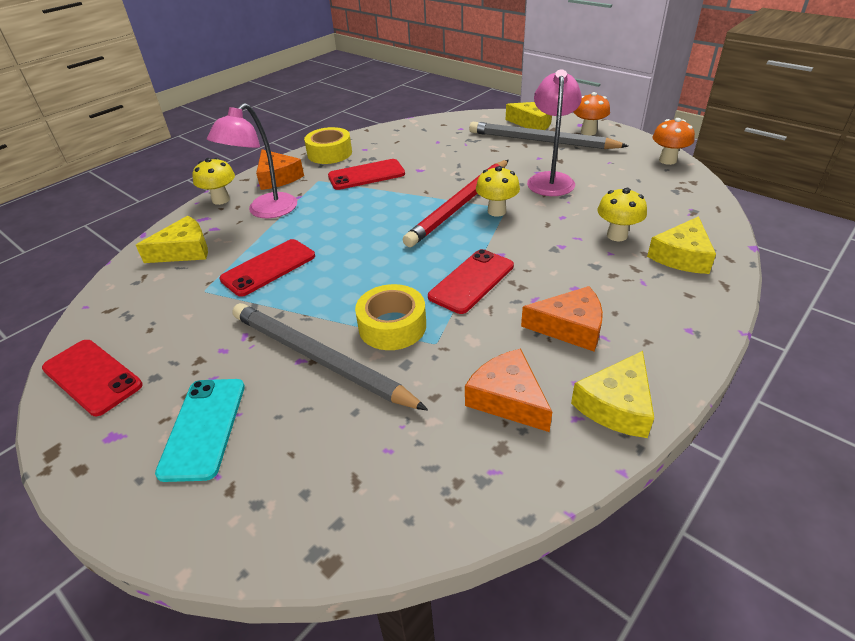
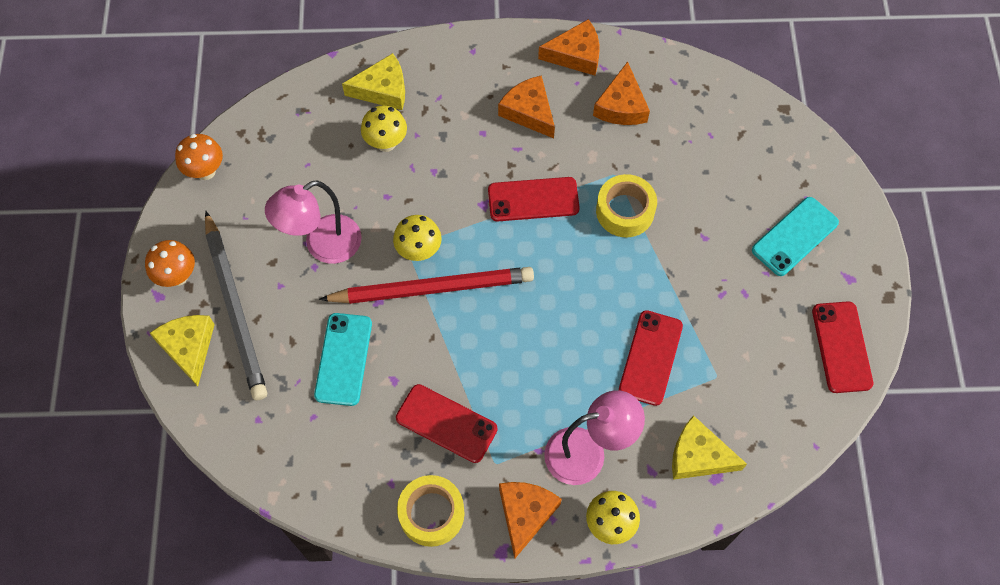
camera: 135 degrees left, 25 degrees up
red phone [219,239,315,297] -> red phone turned 75 degrees counterclockwise [619,310,683,406]
grey pencil [232,303,428,411] -> none
yellow cheese [571,351,654,438] -> orange cheese [538,19,600,76]
none -> turquoise phone [314,313,372,406]

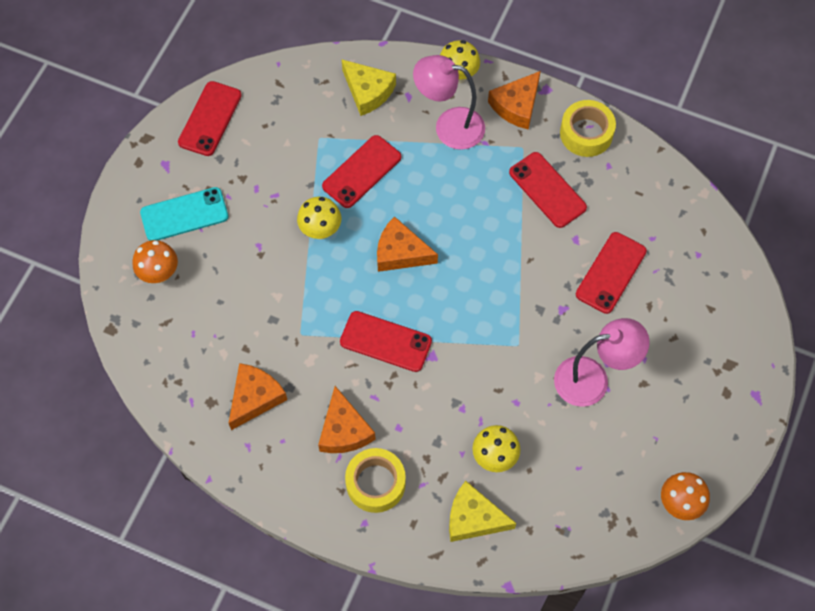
camera: 155 degrees left, 0 degrees up
orange mushroom [145,240,195,287] -> orange mushroom moved to [133,240,178,283]
yellow cheese [150,315,215,386] -> none
grey pencil [205,211,267,400] -> none
turquoise phone [314,313,372,406] -> red phone [576,232,647,314]
red pencil [319,267,534,304] -> none
yellow mushroom [393,215,442,261] -> yellow mushroom moved to [297,197,342,239]
orange cheese [538,19,600,76] -> orange cheese moved to [377,216,438,272]
yellow tape [596,174,657,237] -> yellow tape moved to [345,448,406,513]

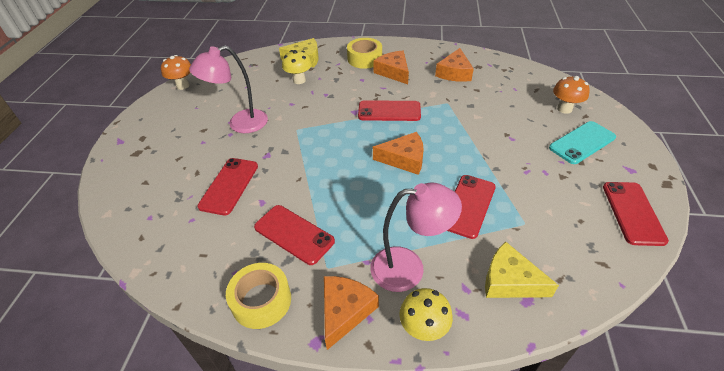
camera: 165 degrees right, 20 degrees down
yellow mushroom [297,197,342,239] -> none

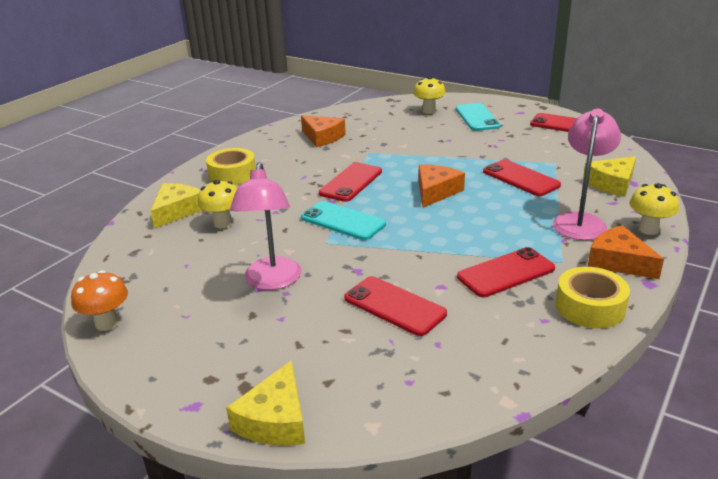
camera: 65 degrees left, 15 degrees down
orange cheese [373,51,409,84] -> none
orange mushroom [553,76,590,114] -> yellow mushroom [413,76,446,114]
none -> yellow cheese [226,360,305,446]
none -> turquoise phone [301,201,386,240]

